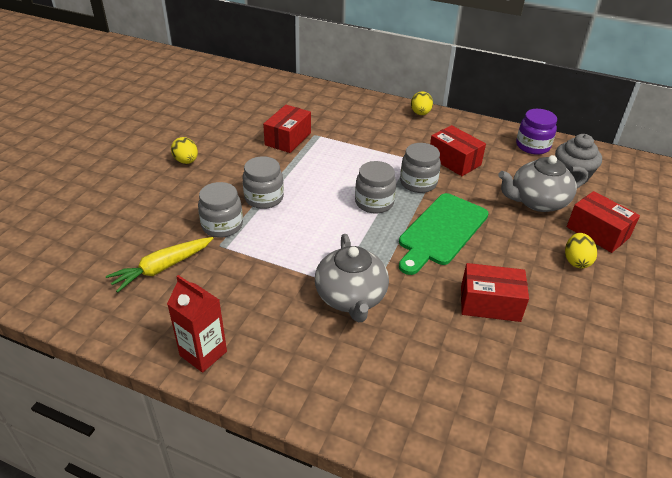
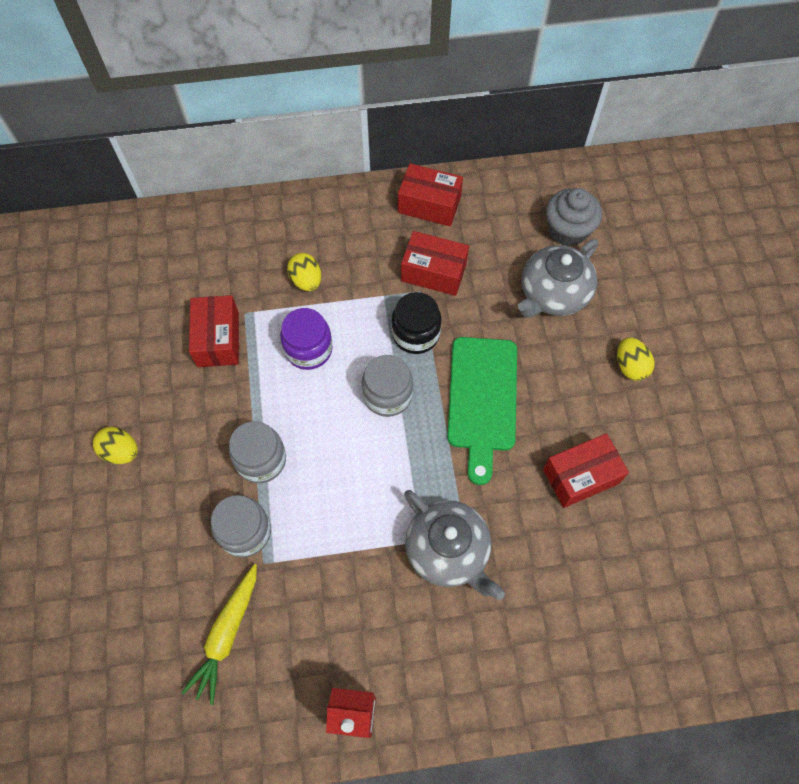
camera: 30 degrees left, 25 degrees up
grey jar [400,143,441,193] -> black jar [392,292,441,354]
yellow egg [411,91,433,115] -> yellow egg moved to [287,253,321,291]
purple jar [516,109,557,155] -> purple jar moved to [280,308,333,370]
red box [567,191,640,253] -> red box moved to [398,164,463,226]

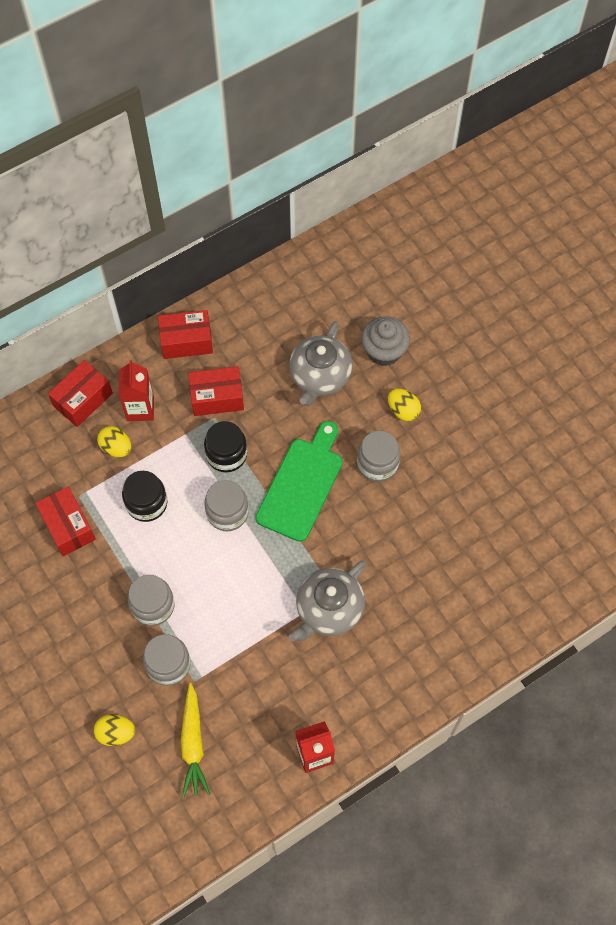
camera: 25 degrees left, 0 degrees up
yellow egg [93,427,138,464] -> yellow egg moved to [94,714,135,746]
purple jar [280,308,333,370] -> black jar [122,471,167,522]
grey teapot [404,490,505,600] -> grey teapot turned 105 degrees clockwise [289,560,366,642]
green cutting board [447,337,517,485] -> green cutting board turned 135 degrees counterclockwise [255,421,343,542]
red box [543,433,629,508] -> red box moved to [48,360,113,427]
grey cupcake [546,188,602,246] -> grey cupcake moved to [361,316,410,366]
none -> red carton [118,360,154,421]
none -> grey jar [357,431,400,482]

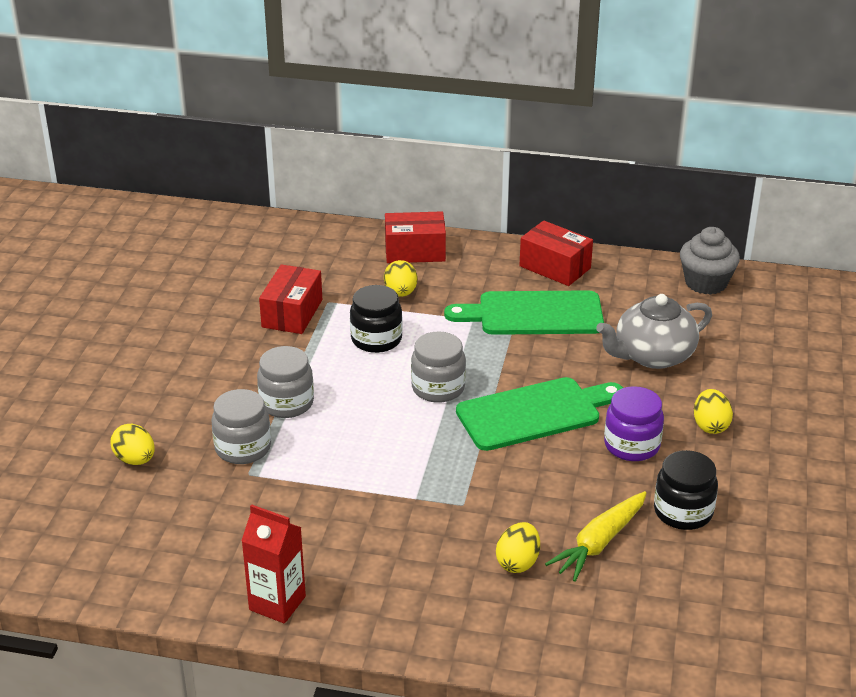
camera: 45 degrees right, 30 degrees down
red carton [118,360,154,421] -> none
yellow carrot [181,683,210,797] -> yellow carrot moved to [545,491,647,582]
red box [188,366,244,416] -> green cutting board [444,290,604,335]
black jar [204,421,247,472] -> black jar moved to [654,450,718,530]
grey teapot [289,560,366,642] -> none
grey jar [357,431,400,482] -> purple jar [604,386,664,461]
grey cupcake [361,316,410,366] -> grey cupcake moved to [680,227,740,295]
none -> yellow egg [496,522,540,573]

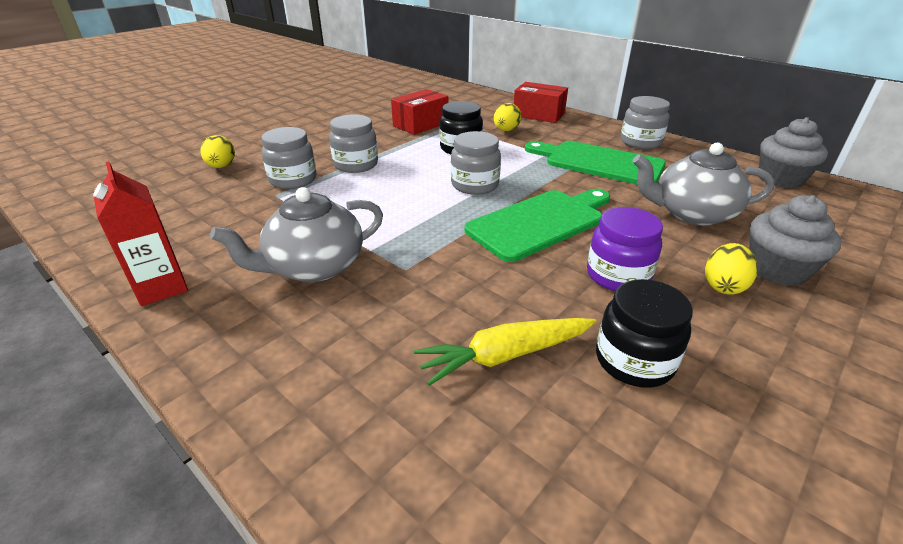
camera: 30 degrees right, 0 degrees up
green cutting board [456,377,623,451] -> green cutting board turned 45 degrees counterclockwise [464,189,610,262]
yellow egg [496,522,540,573] -> none
red box [519,221,593,286] -> grey jar [621,96,670,149]
none -> grey teapot [210,187,383,282]
none -> grey cupcake [749,195,841,286]

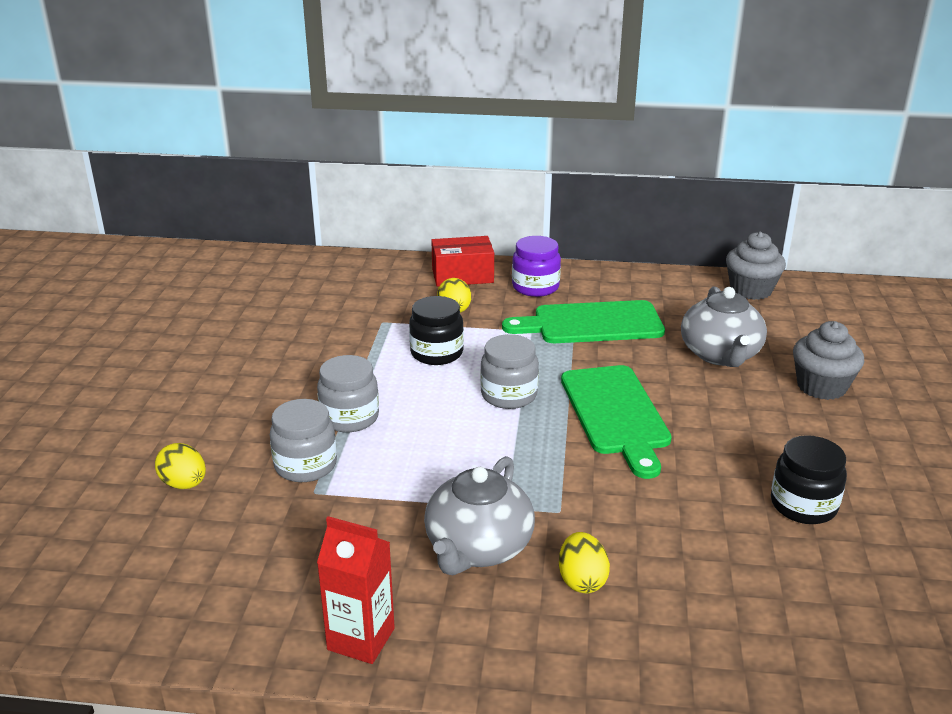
camera: 35 degrees left, 5 degrees down
red box [391,89,448,135] -> none
yellow carrot [414,318,596,386] -> none
green cutting board [464,189,610,262] -> green cutting board turned 150 degrees clockwise [561,365,672,479]
purple jar [587,207,663,291] -> purple jar moved to [512,236,561,297]
grey jar [621,96,670,149] -> none
grey teapot [632,143,775,226] -> grey teapot turned 60 degrees counterclockwise [681,287,767,367]
yellow egg [705,243,758,294] -> yellow egg moved to [559,532,610,593]

